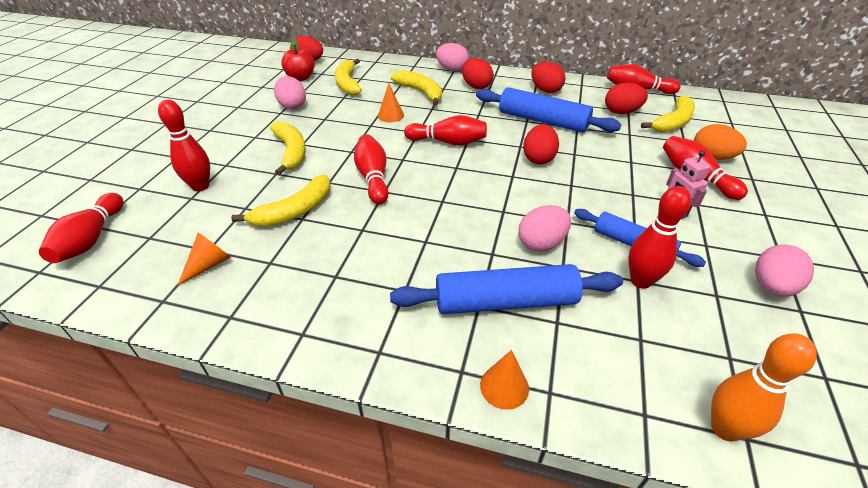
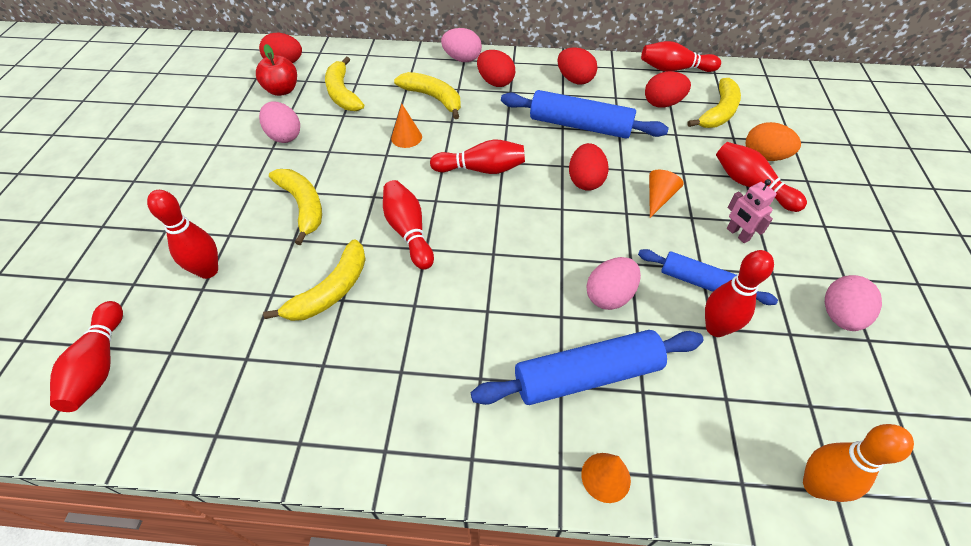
camera: 10 degrees left, 10 degrees up
orange cone [177,233,231,286] -> orange cone moved to [649,170,684,218]

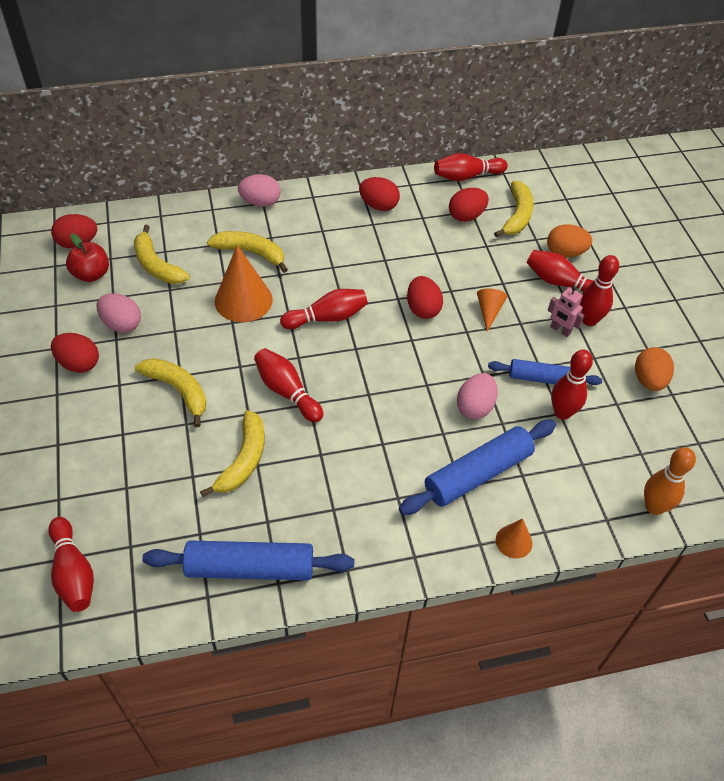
camera: 20 degrees left, 0 degrees up
red bowling pin [147,190,218,279] -> red bowling pin moved to [580,255,619,326]
orange cone [391,104,422,148] -> orange cone [215,245,273,322], size x1.90
red egg [477,50,515,87] -> red egg moved to [51,333,99,373]
blue rolling pin [501,90,669,139] -> blue rolling pin moved to [142,540,354,580]
pink egg [825,275,882,331] -> orange egg [635,347,674,391]

